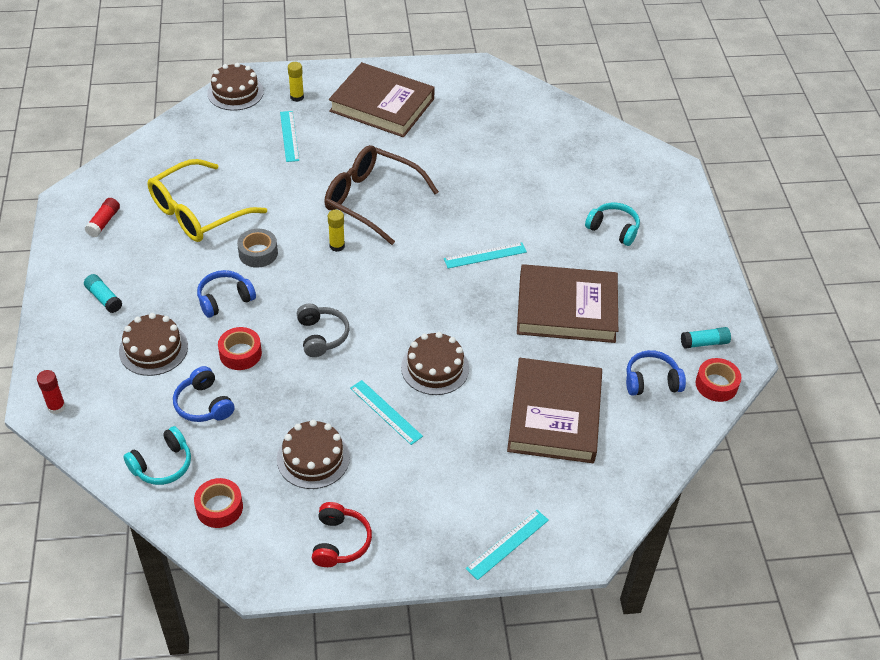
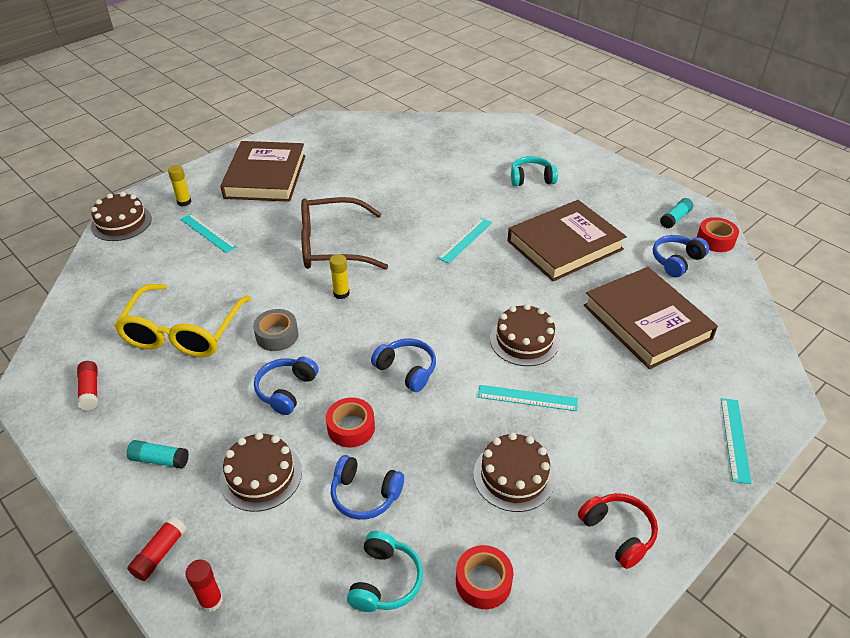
camera: 35 degrees left, 5 degrees down
grey headphones [297,304,349,357] -> blue headphones [371,338,436,392]
brown book [329,62,435,137] -> brown book turned 75 degrees counterclockwise [220,141,305,202]
none -> red glue stick [127,516,187,581]

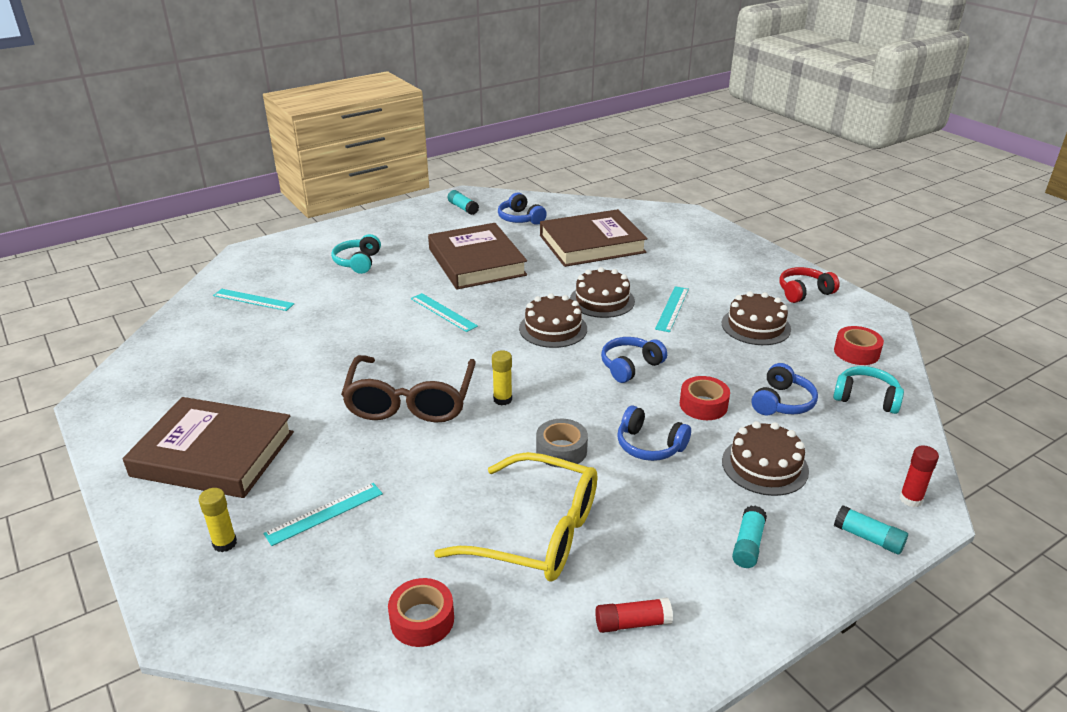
camera: 80 degrees left, 10 degrees down
brown cake [91,192,152,241] -> brown cake moved to [519,293,587,348]
red glue stick [127,516,187,581] -> turquoise glue stick [834,505,908,555]
red tape [697,217,739,252] -> red tape moved to [388,578,454,647]
turquoise ruler [721,398,752,484] -> turquoise ruler moved to [213,289,294,311]

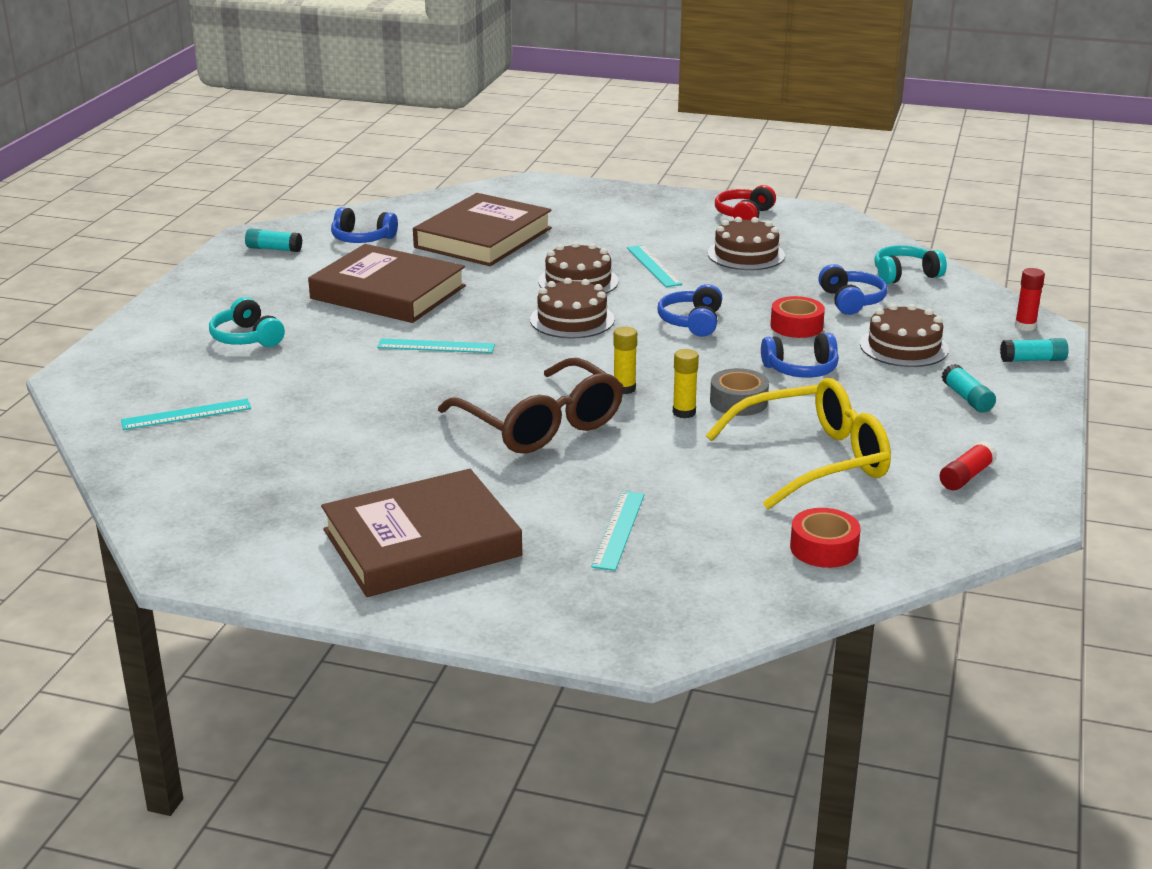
camera: 40 degrees left, 5 degrees down
yellow glue stick [199,488,237,552] -> yellow glue stick moved to [673,349,699,419]
red tape [834,326,884,365] -> none

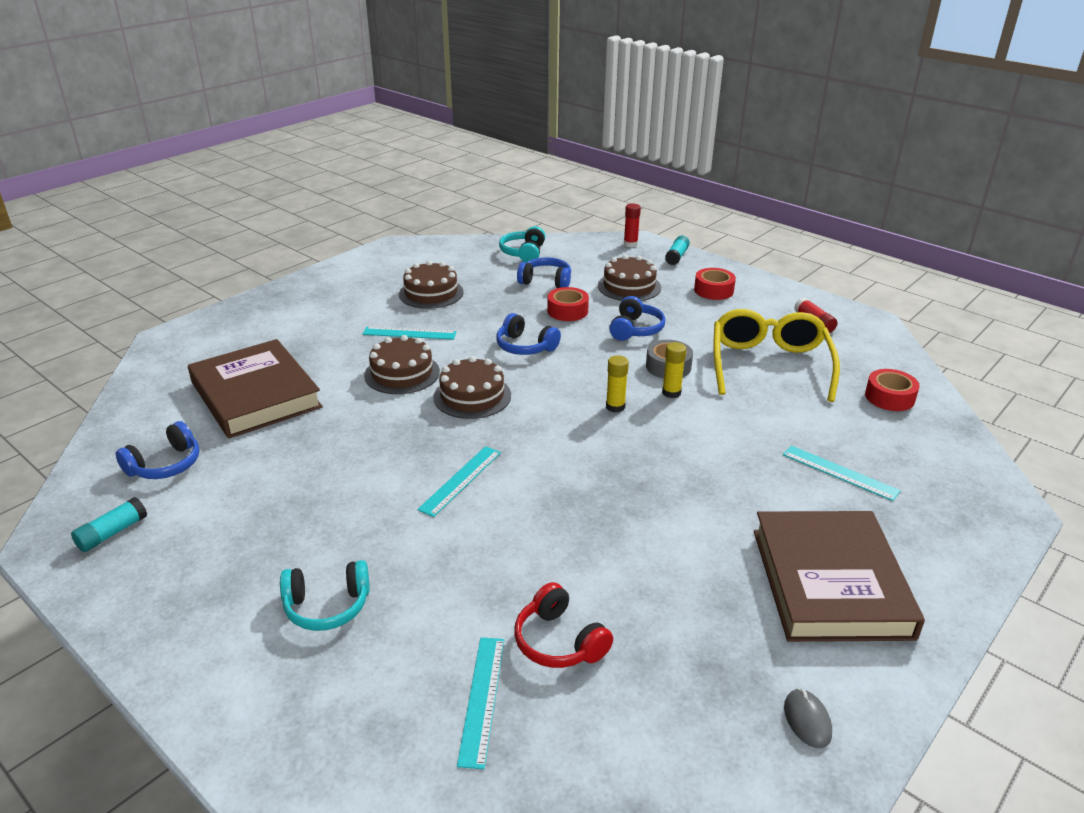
camera: 65 degrees left, 5 degrees up
brown book [308,244,466,323] -> none
brown glasses [438,358,623,454] -> none
red headphones [715,185,776,220] -> red headphones moved to [514,582,613,668]
turquoise glue stick [942,364,996,413] -> red tape [694,268,736,300]
none -> grey mouse [784,689,832,748]

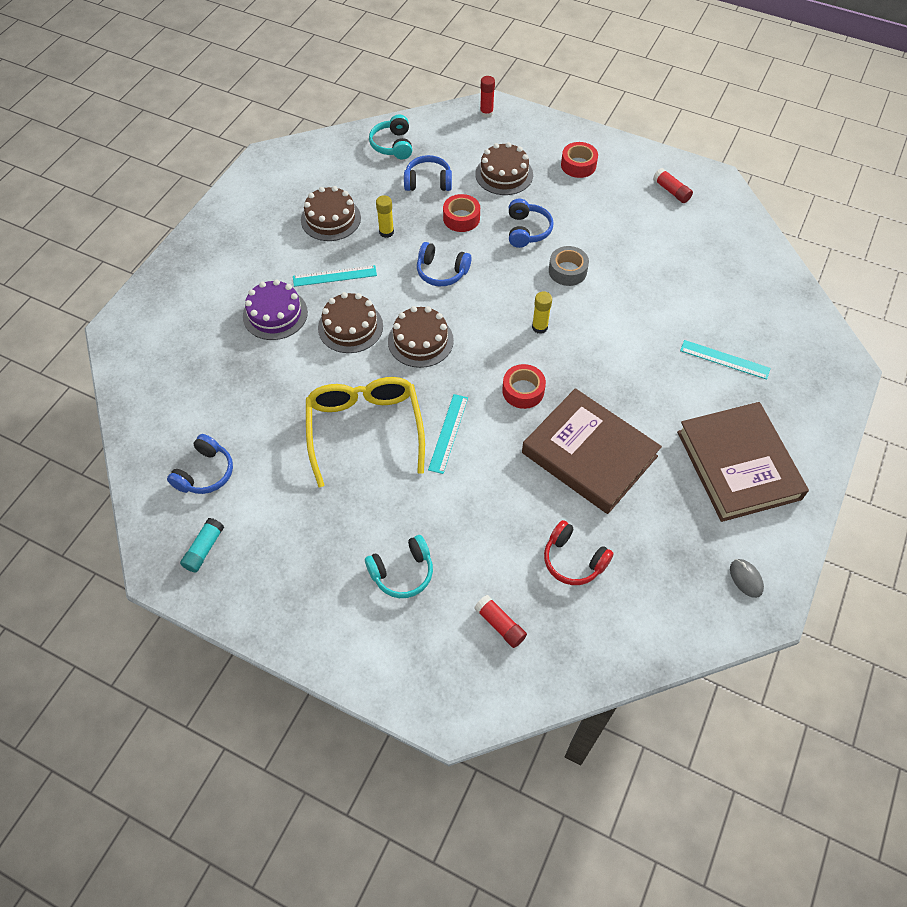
camera: 15 degrees left, 25 degrees up
brown book [188,339,323,438] -> brown book moved to [522,388,662,514]
turquoise ruler [457,637,504,769] -> none
yellow glue stick [662,342,686,398] -> yellow glue stick moved to [376,195,394,238]
turquoise glue stick [665,236,690,265] -> none
yellow glasses [713,309,840,402] -> yellow glasses moved to [306,377,425,487]
red tape [865,369,920,411] -> red tape moved to [502,364,546,409]
none -> purple cake [243,279,308,340]
none -> red glue stick [474,595,527,648]

